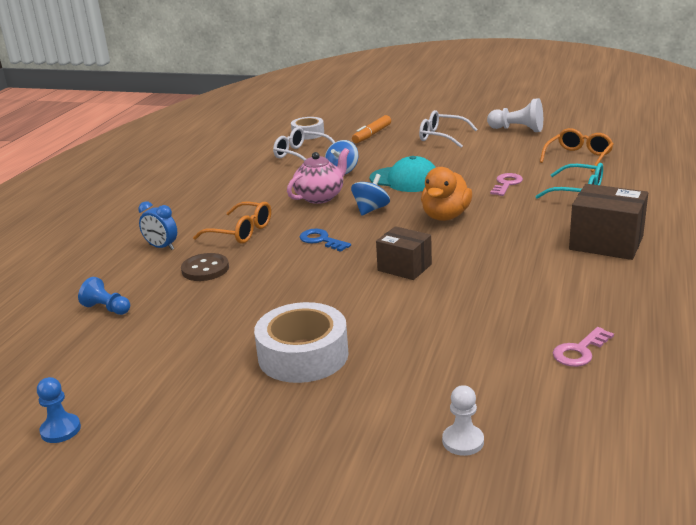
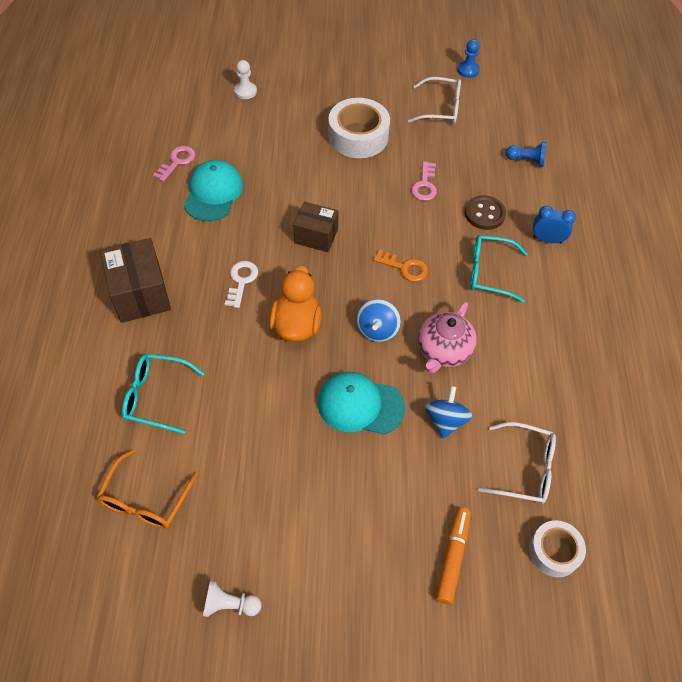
camera: 160 degrees right, 30 degrees up
orange glasses [193,202,271,244] -> turquoise glasses [470,235,528,303]
blue key [300,229,351,252] -> orange key [373,249,428,282]
white glasses [419,110,478,148] -> white glasses moved to [408,77,461,124]
white pawn [487,98,543,132] -> white pawn [203,580,261,617], size x0.65
pink key [490,173,523,196] -> pink key moved to [411,161,437,201]
brown box [569,184,648,260] -> brown box turned 60 degrees clockwise [100,238,171,323]
none -> turquoise cap [184,160,243,221]
none -> white key [225,261,258,308]

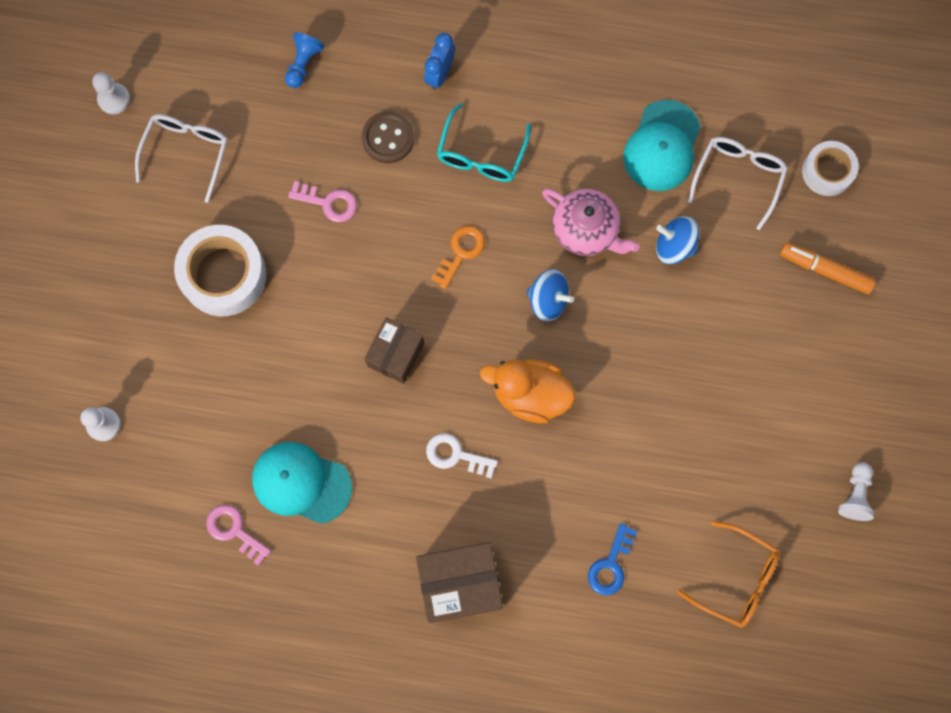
camera: 80 degrees left, 20 degrees up
turquoise glasses [122,354,205,434] -> blue key [588,523,637,596]
turquoise cap [318,372,405,435] -> turquoise cap moved to [623,100,701,191]
blue pawn [457,39,480,78] -> white pawn [92,72,130,114]

